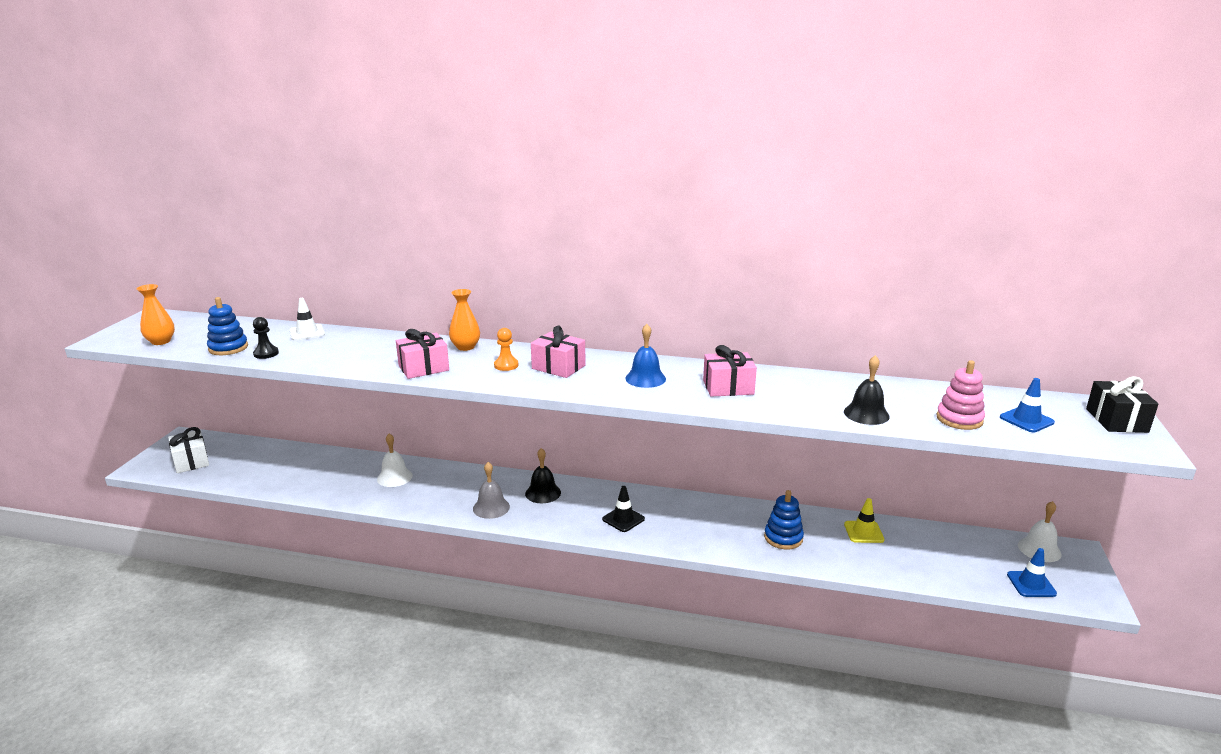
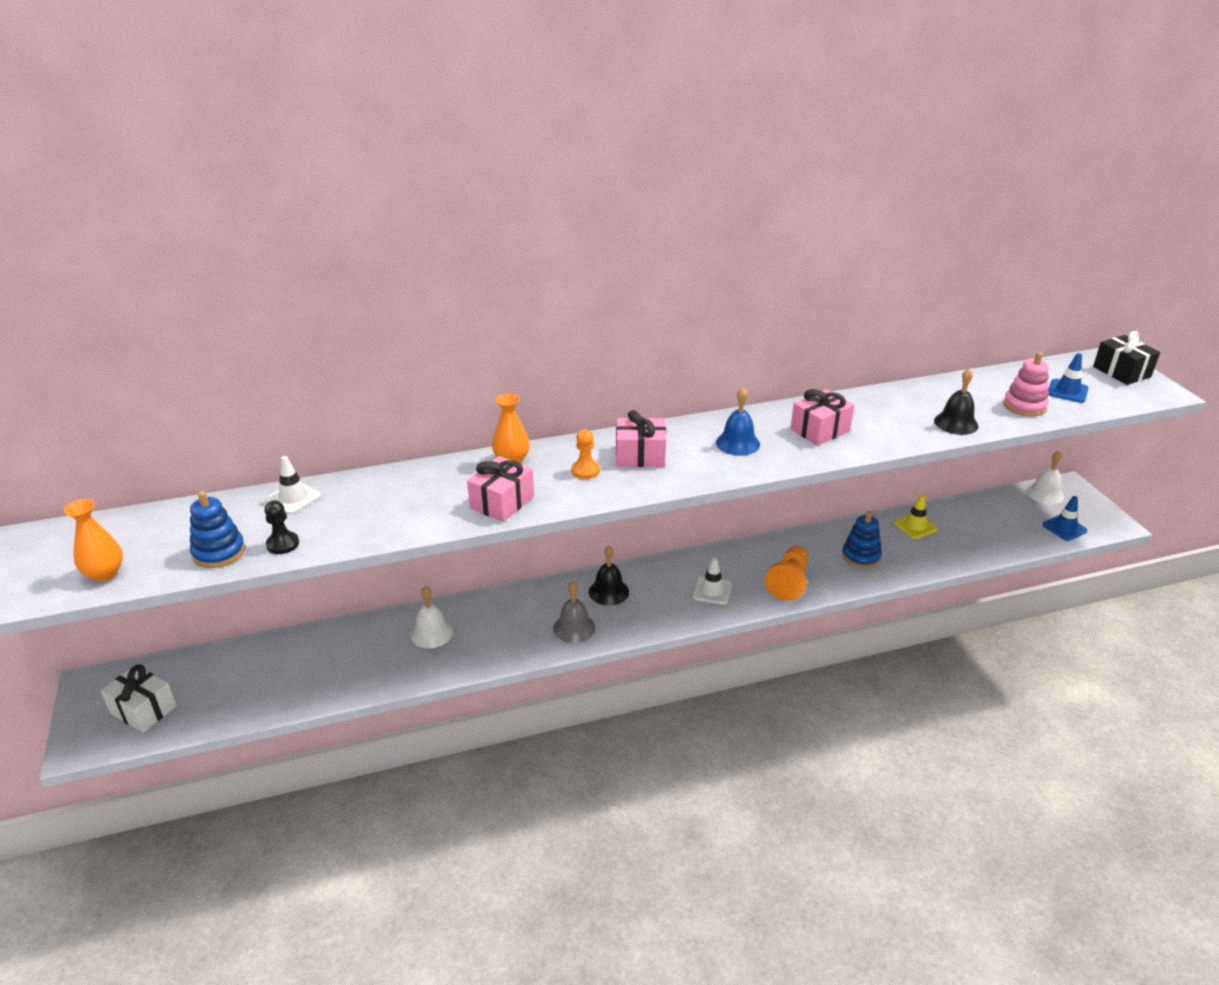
camera: 30 degrees left, 10 degrees up
black traffic cone [602,486,645,532] -> white traffic cone [693,557,732,605]
none -> orange pawn [765,546,808,601]

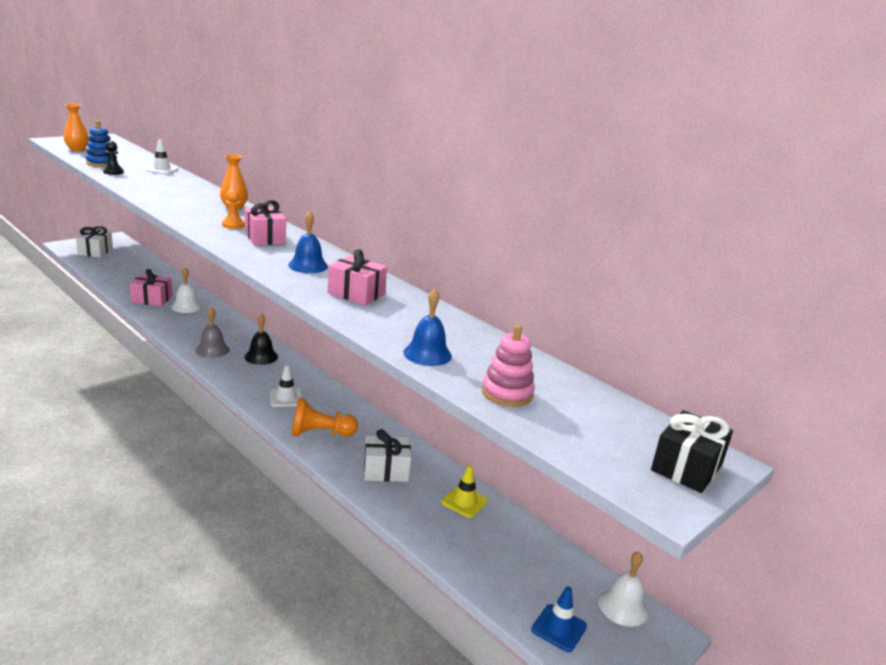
camera: 60 degrees right, 10 degrees down
pink gift [467,456,534,522] -> pink gift moved to [130,269,172,306]
blue stacking toy [842,511,882,568] -> white gift [364,429,411,482]
black bell [934,368,978,435] -> blue bell [403,289,452,366]
blue traffic cone [1048,353,1089,403] -> none

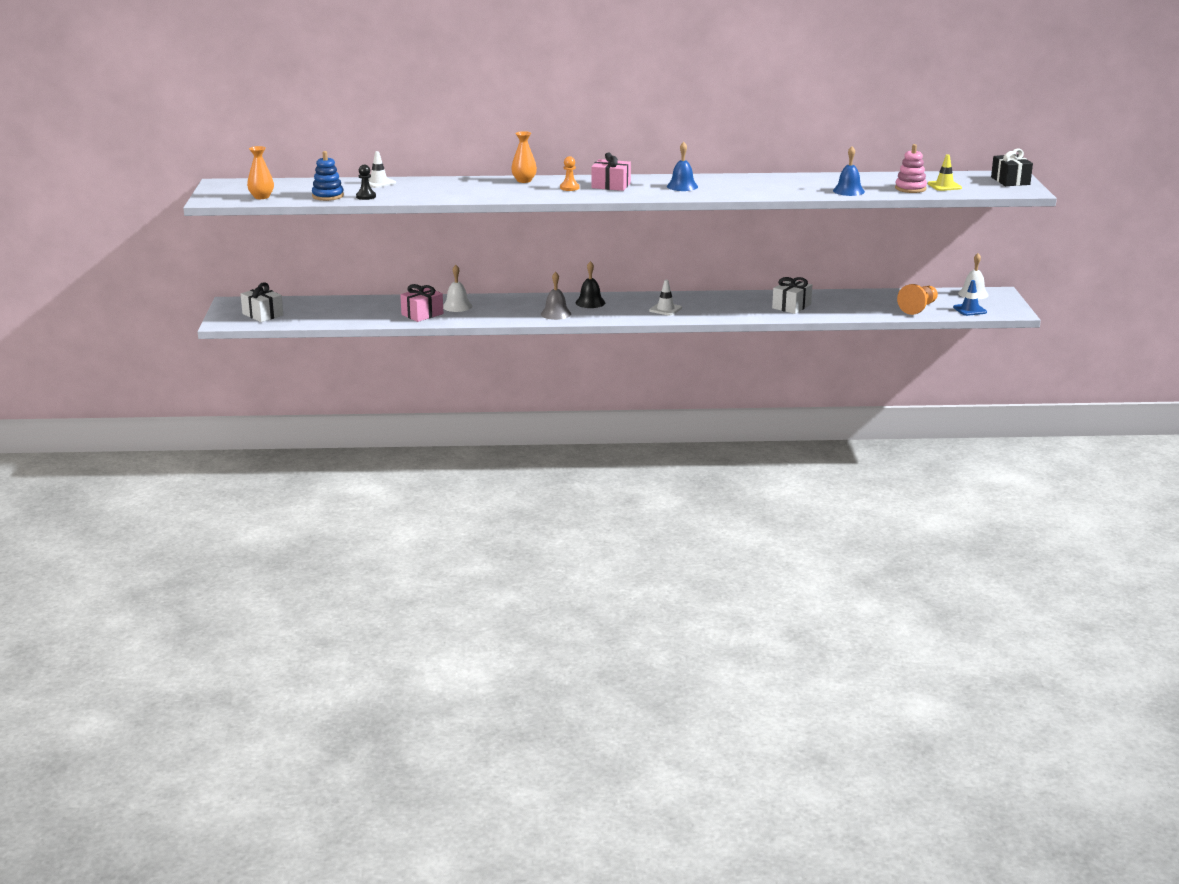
camera: 45 degrees left, 0 degrees up
orange pawn [291,398,358,437] -> orange pawn moved to [897,284,938,315]
pink gift [327,249,387,305] -> none
yellow traffic cone [441,465,488,518] -> yellow traffic cone moved to [928,154,962,191]

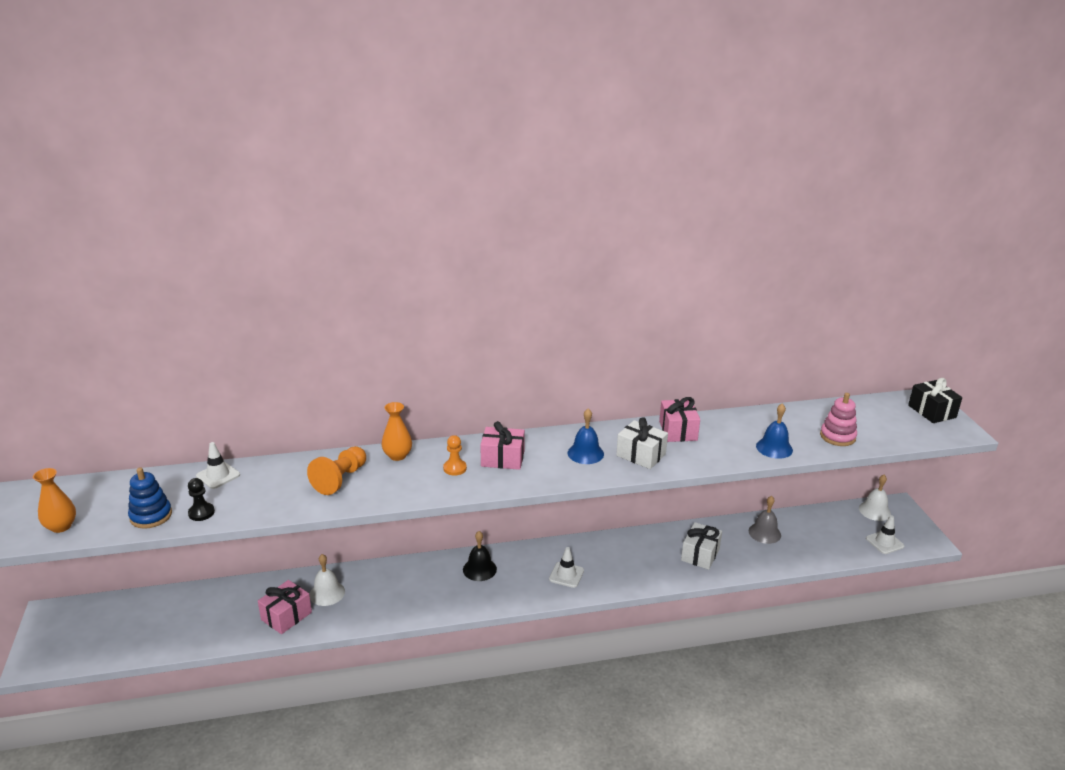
camera: 10 degrees left, 5 degrees up
white gift [241,282,283,322] -> white gift moved to [616,417,668,469]
grey bell [541,272,571,320] -> grey bell moved to [749,496,781,544]
orange pawn [897,284,938,315] -> orange pawn moved to [307,446,366,495]
yellow traffic cone [928,154,962,191] -> none
blue traffic cone [953,280,987,316] -> white traffic cone [866,515,904,554]
none -> pink gift [659,397,700,442]

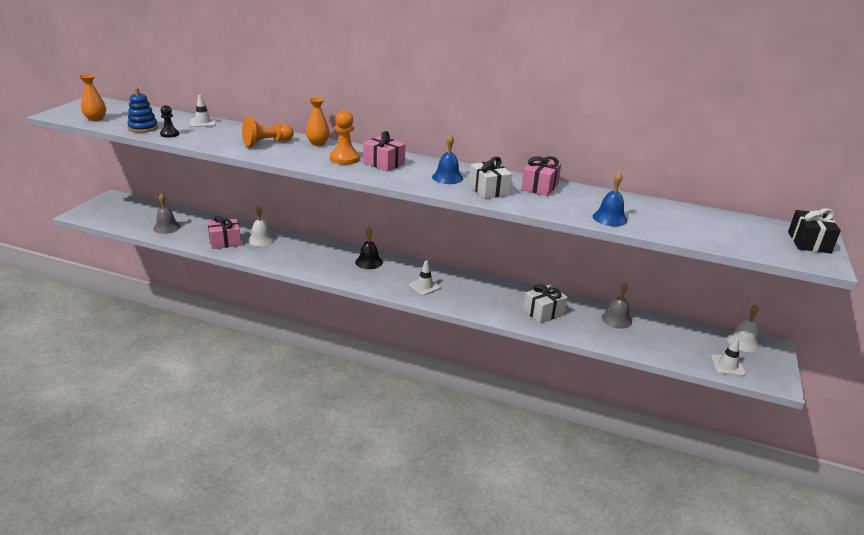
camera: 30 degrees right, 0 degrees up
orange pawn [443,435,467,476] -> orange pawn [330,110,360,165], size x1.60
pink stacking toy [820,393,857,446] -> none
none -> grey bell [153,193,181,234]

